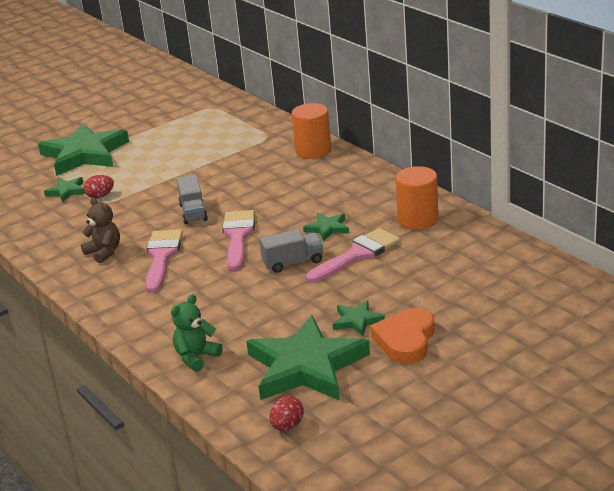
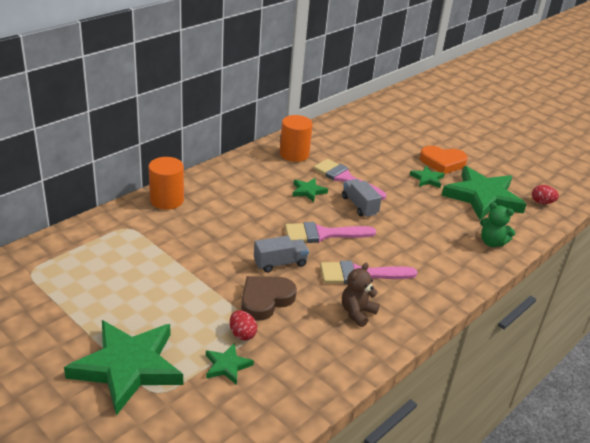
camera: 105 degrees left, 5 degrees up
none -> brown heart [241,276,297,321]

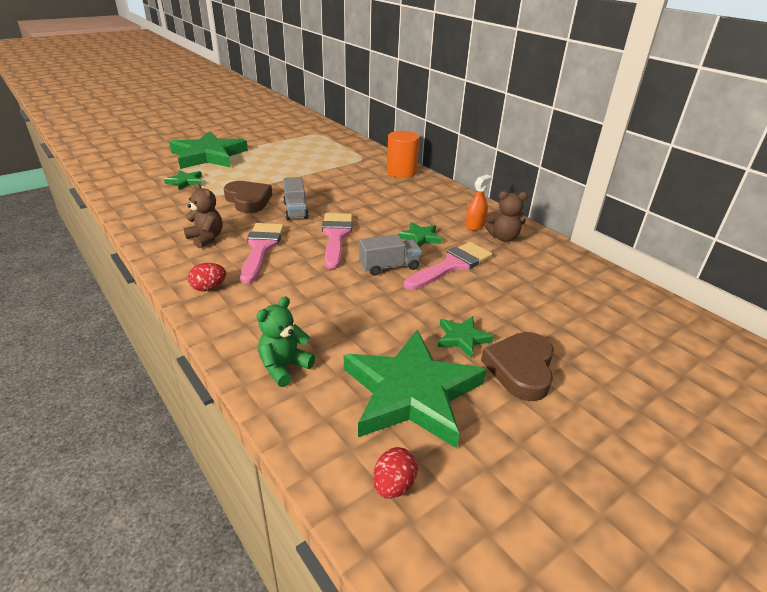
camera: 100 degrees right, 0 degrees up
red egg [230,310,257,340] -> red egg moved to [188,263,226,291]
orange cylinder [280,115,313,162] -> brown teddy bear [486,191,528,242]
orange heart [420,146,468,174] -> brown heart [481,332,554,401]
none -> orange spray bottle [465,175,492,231]

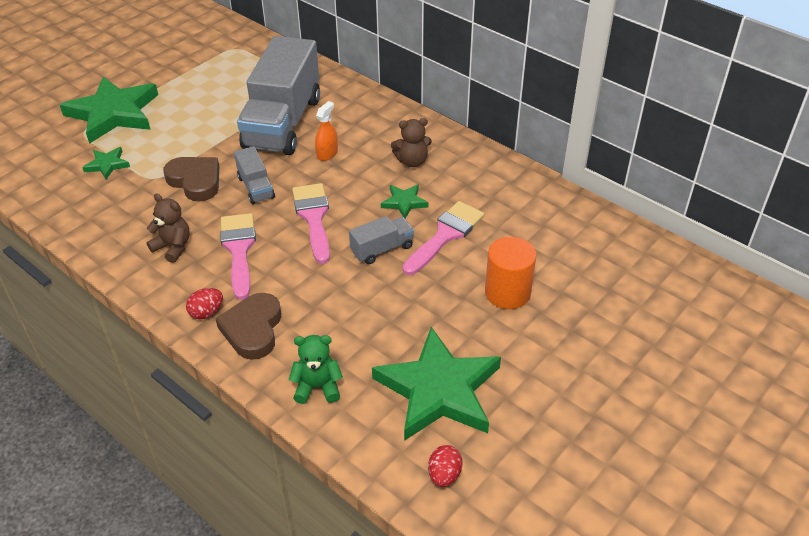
camera: 10 degrees left, 10 degrees up
green teddy bear [257,296,315,387] -> green teddy bear turned 60 degrees clockwise [289,335,343,404]
orange cylinder [387,131,420,178] -> orange cylinder moved to [485,237,536,309]
green star [438,316,494,359] -> none
orange spray bottle [465,175,492,231] -> orange spray bottle moved to [315,101,338,161]
brown heart [481,332,554,401] -> brown heart moved to [215,293,281,360]
brown teddy bear [486,191,528,242] -> brown teddy bear moved to [391,118,432,167]
none -> grey truck [237,36,320,155]

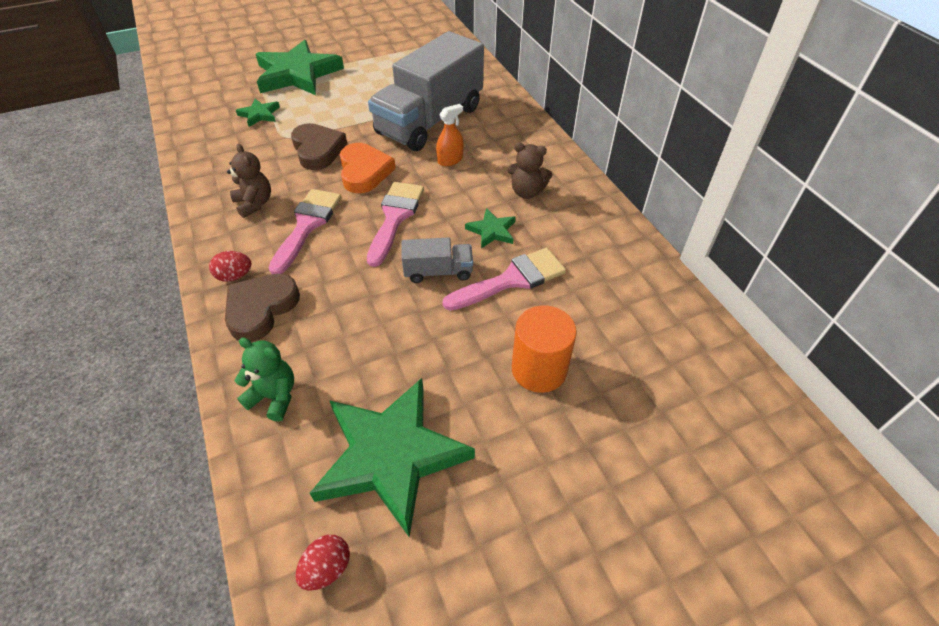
camera: 25 degrees right, 5 degrees up
grey truck [234,146,275,204] -> orange heart [340,143,396,193]

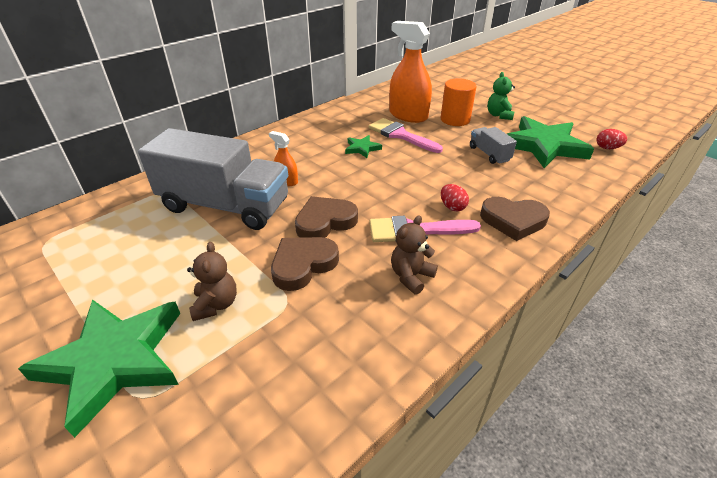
camera: 110 degrees left, 10 degrees down
red egg [209,251,251,282] -> red egg moved to [441,184,469,212]
green teddy bear [235,337,294,422] -> green teddy bear moved to [488,72,515,120]
green star [236,99,280,127] -> none
orange heart [340,143,396,193] -> brown heart [295,196,358,238]
pink brush [367,182,424,267] -> none
grey truck [402,237,473,283] -> grey truck moved to [470,127,517,164]
brown teddy bear [507,142,552,199] -> brown teddy bear moved to [187,242,237,321]
none -> orange spray bottle [389,21,432,123]

